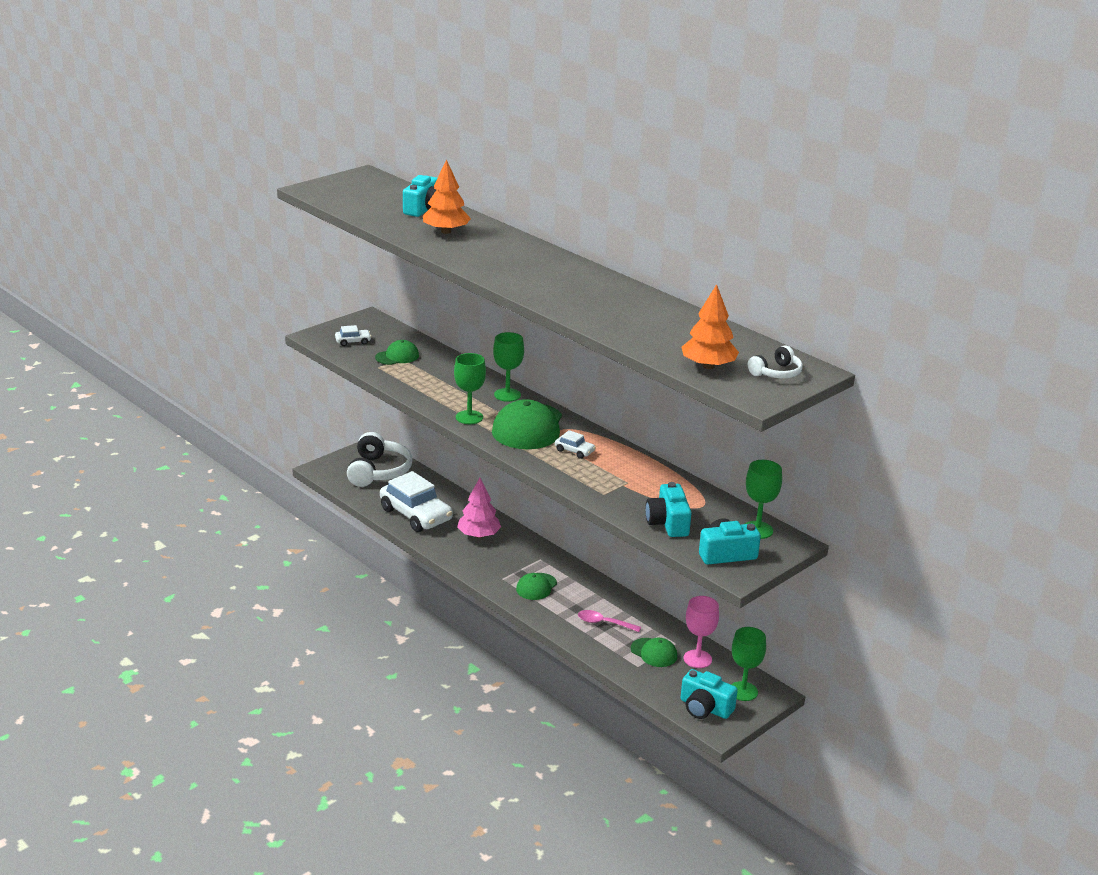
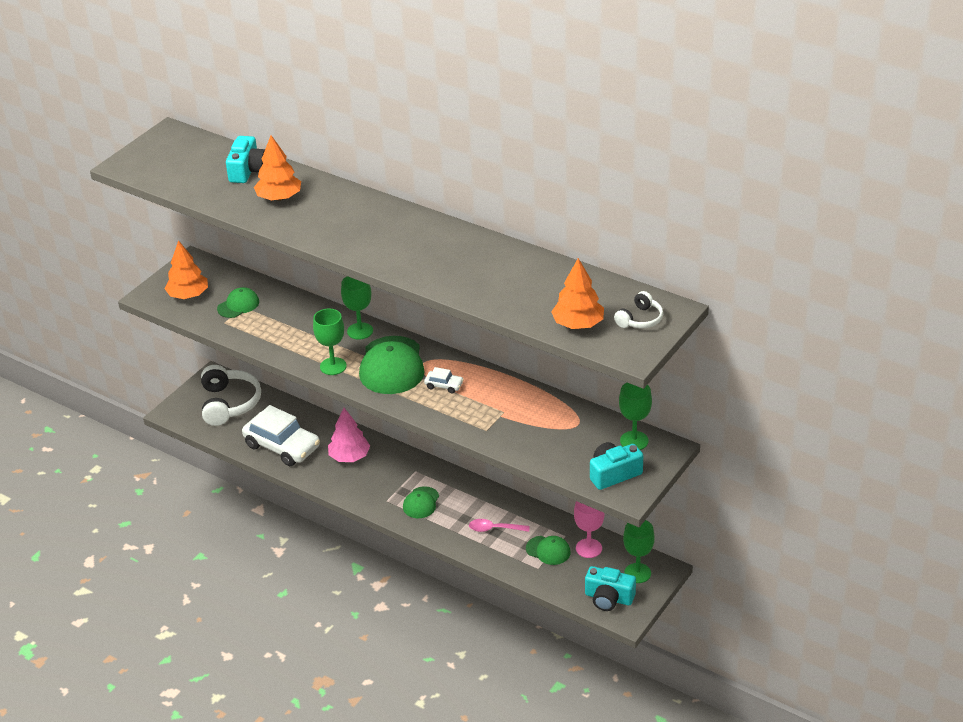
camera: 10 degrees left, 10 degrees up
white car [335,325,372,346] -> orange tree [165,240,208,299]
turquoise camera [645,482,691,537] -> none

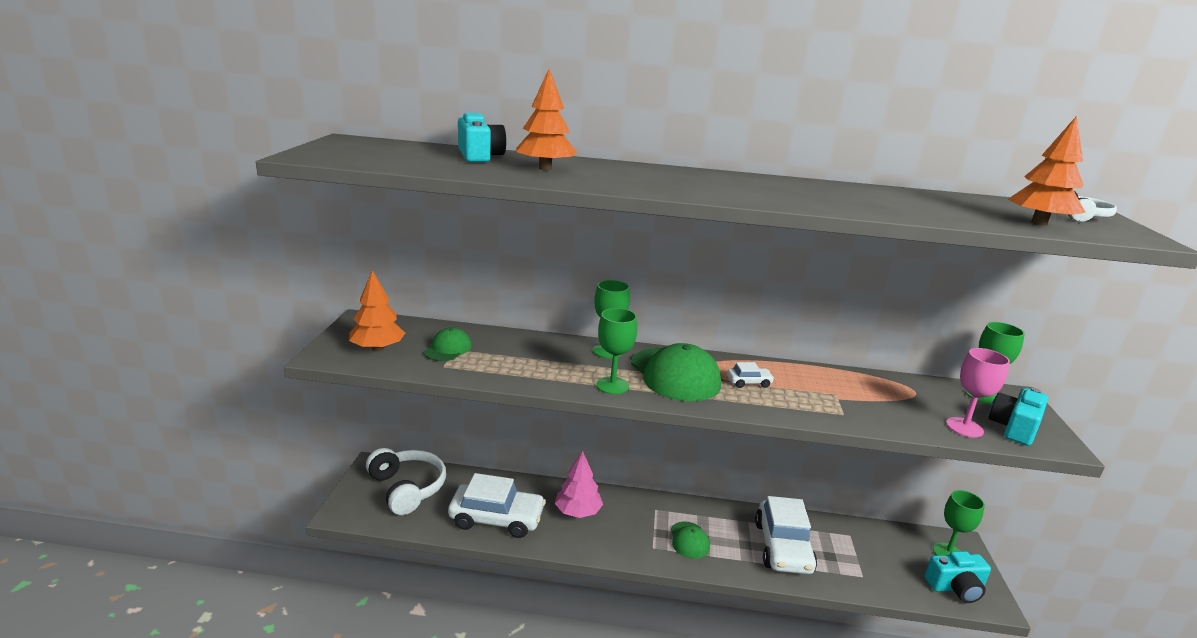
camera: 30 degrees left, 15 degrees down
pink spoon [469,519,530,532] -> white car [755,496,817,574]
green cap [526,536,571,565] -> none
pink goblet [574,501,605,558] -> pink goblet moved to [946,348,1010,438]

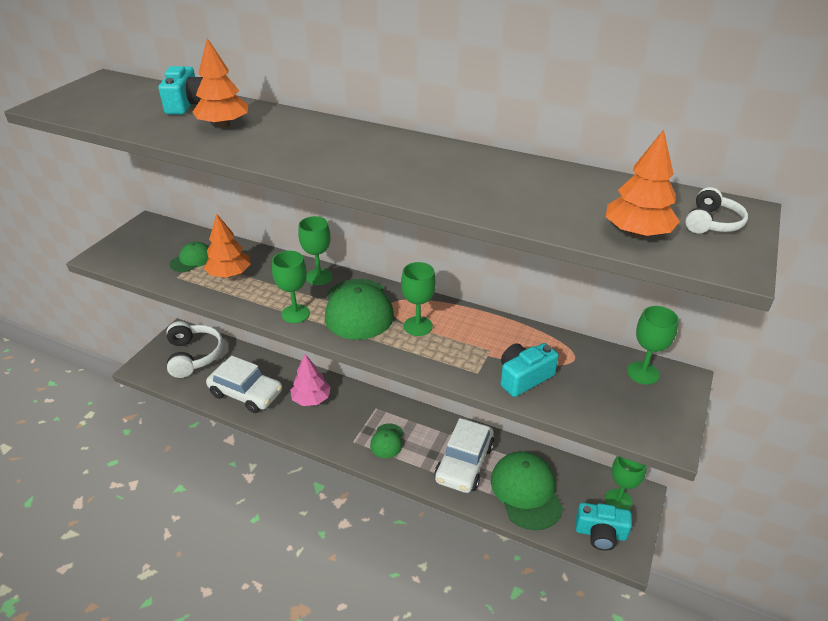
camera: 20 degrees right, 15 degrees up
orange tree [349,270,405,351] -> orange tree moved to [204,214,251,278]
white car [727,362,774,388] -> green goblet [401,262,436,336]
pink goblet [946,348,1010,438] -> none
turquoise camera [988,388,1048,446] -> turquoise camera moved to [500,343,559,397]
none -> green cap [491,452,563,530]

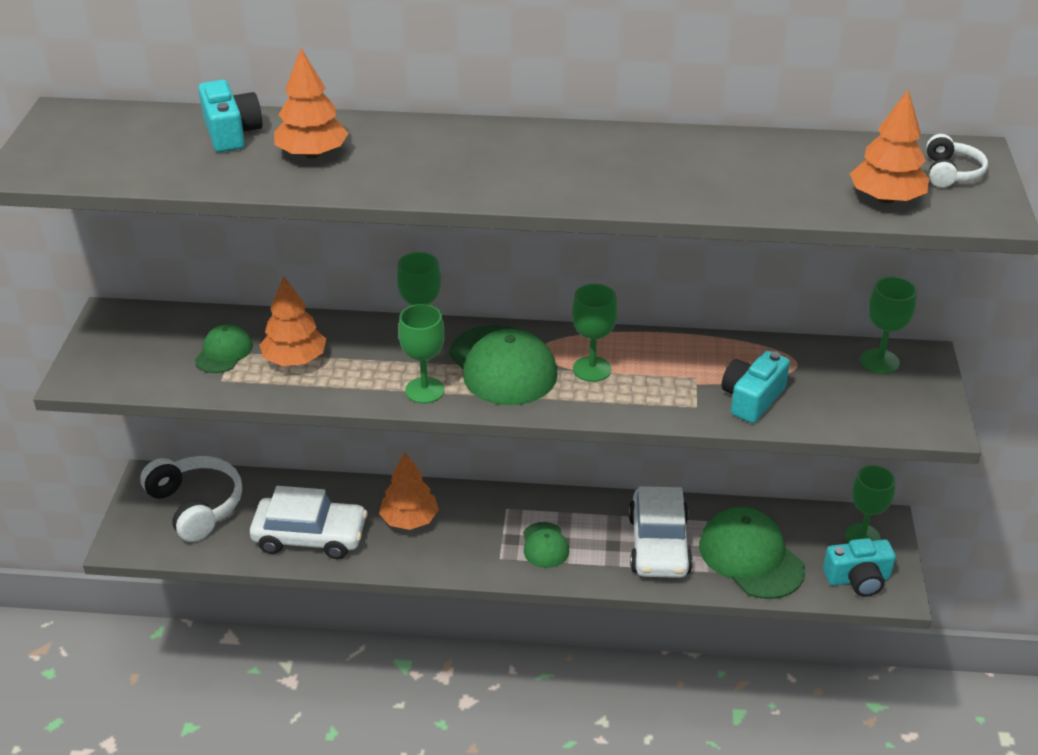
camera: 20 degrees left, 0 degrees up
pink tree [290,354,331,406] -> orange tree [379,453,439,530]

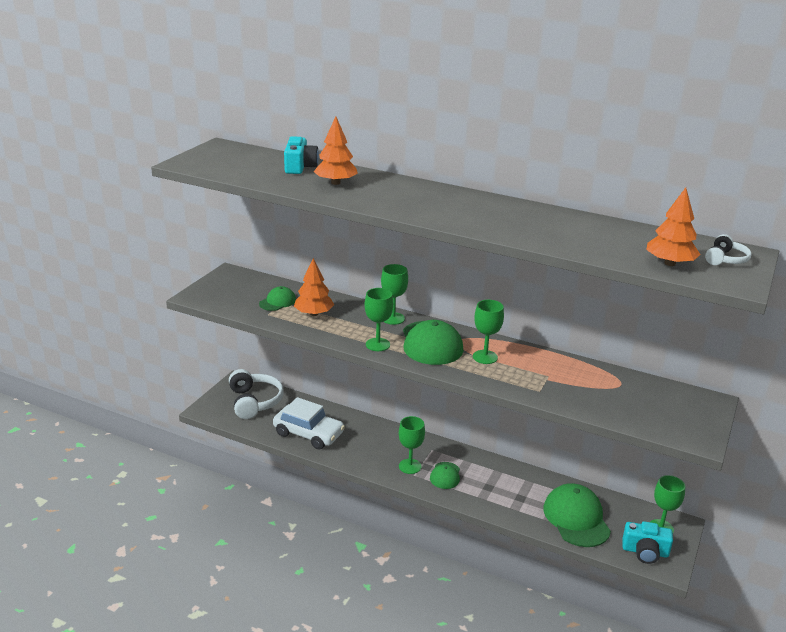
camera: 20 degrees right, 10 degrees down
orange tree [379,453,439,530] -> none
white car [628,486,693,578] -> none
turquoise camera [722,351,790,423] -> none
green goblet [860,277,917,374] -> green goblet moved to [399,416,425,474]

